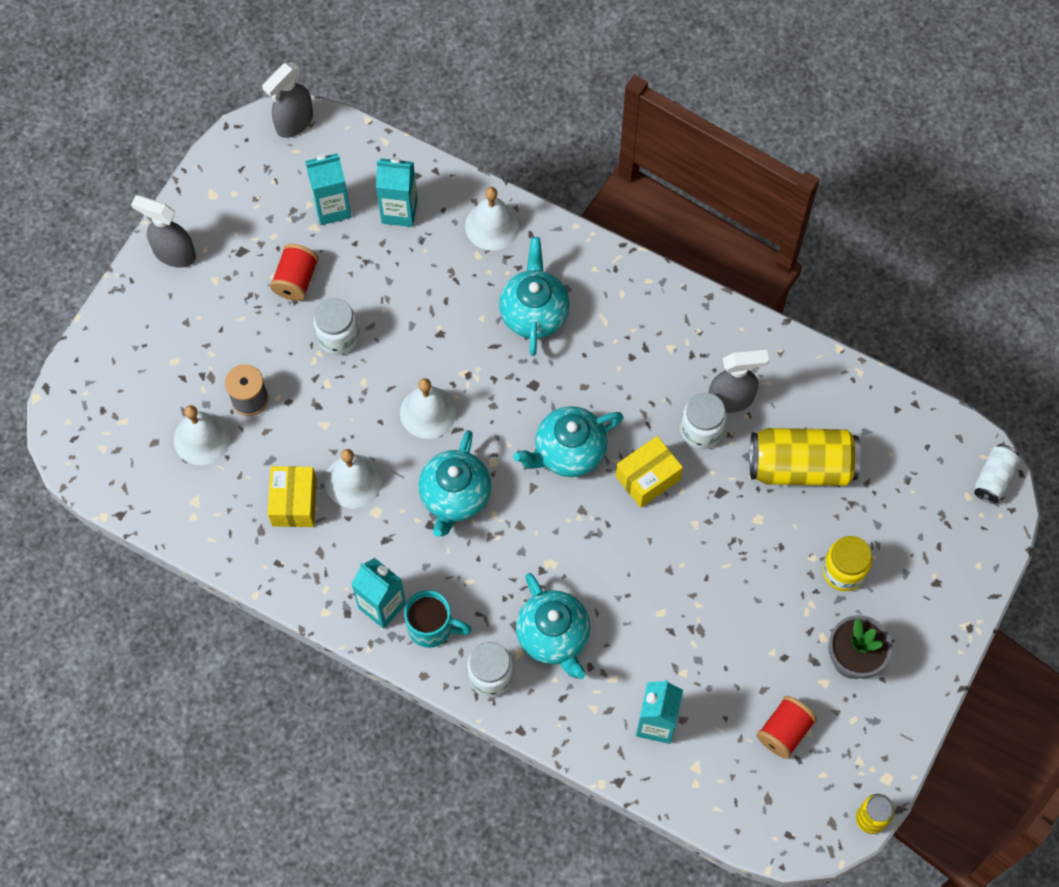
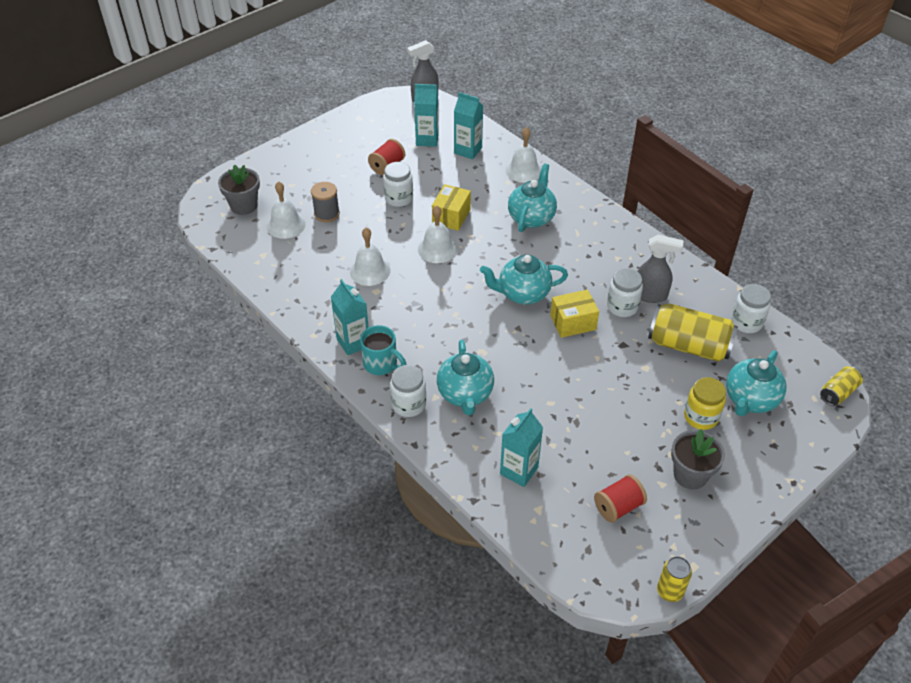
camera: 20 degrees right, 20 degrees down
grey spray bottle [131,195,196,268] -> none
yellow box [268,466,317,527] -> yellow box moved to [432,184,471,231]
turquoise teapot [419,430,491,537] -> turquoise teapot moved to [726,350,787,416]
white can [974,444,1020,504] -> yellow can [820,366,863,406]
none -> grey flower pot [218,165,260,215]
none -> white jar [731,284,771,333]

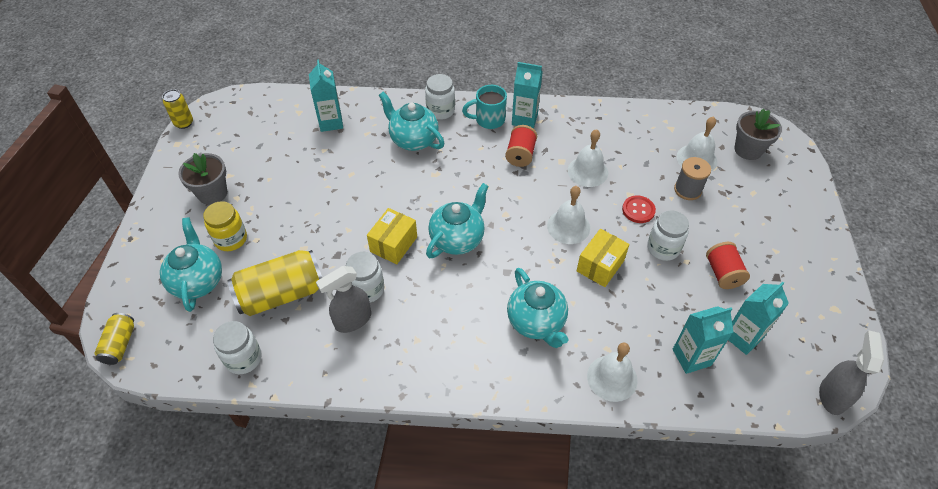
camera: 135 degrees right, 5 degrees up
yellow box [432,184,471,231] -> yellow box turned 60 degrees clockwise [577,229,630,287]
red spool [594,474,647,523] -> red spool moved to [505,125,537,167]
none -> red button [622,196,656,223]

